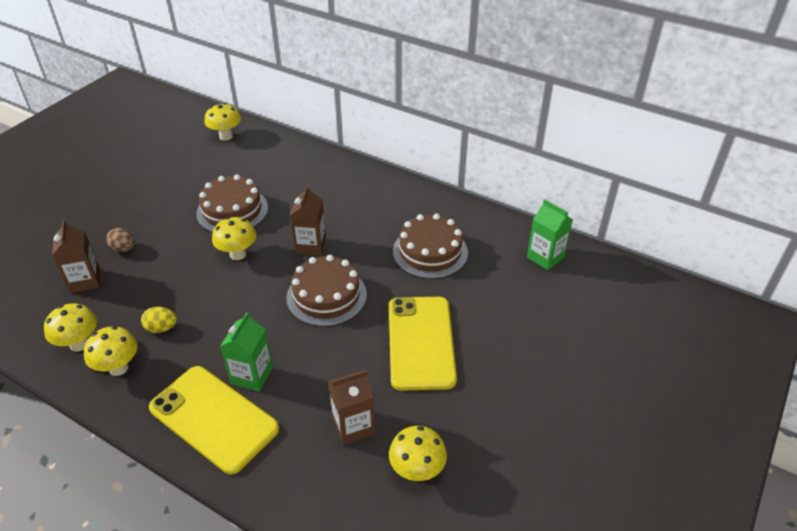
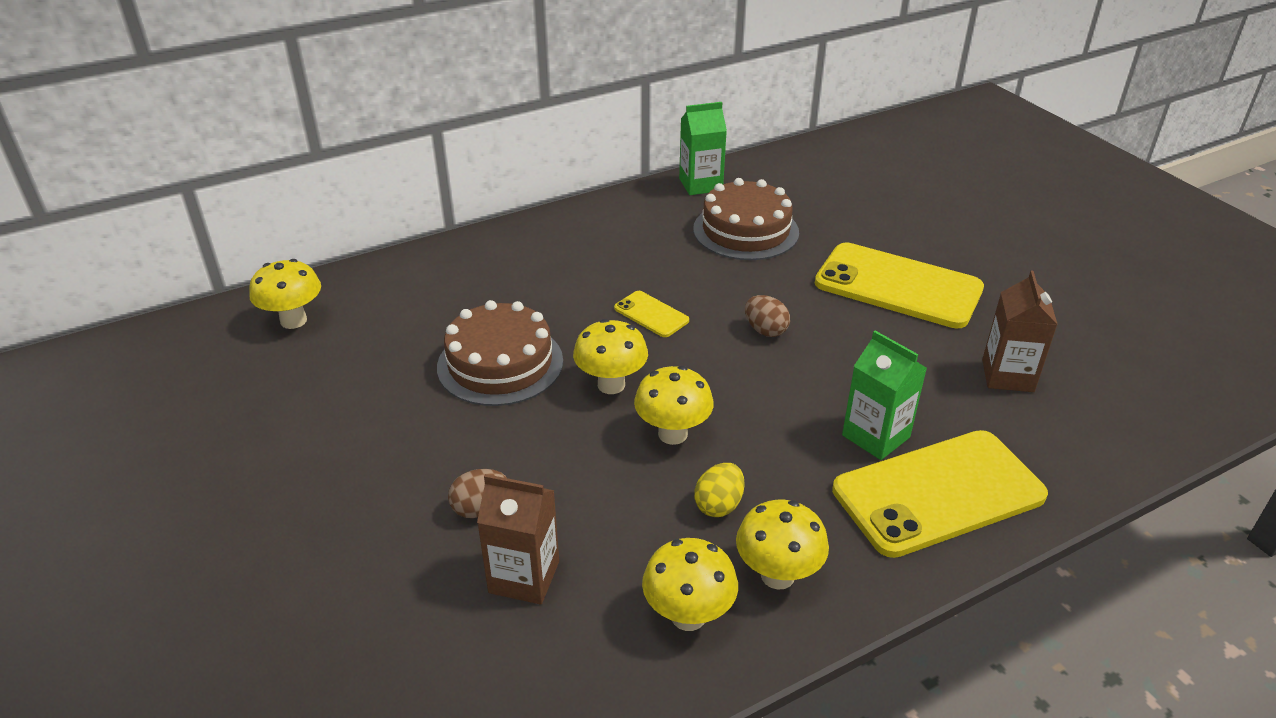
camera: 60 degrees left, 5 degrees down
brown cake [286,255,367,327] -> brown egg [745,295,790,337]
brown carton [290,186,326,255] -> yellow phone [614,291,689,337]
yellow mushroom [389,426,447,481] -> yellow mushroom moved to [634,366,714,445]
green carton [527,199,573,270] -> green carton moved to [679,102,727,195]

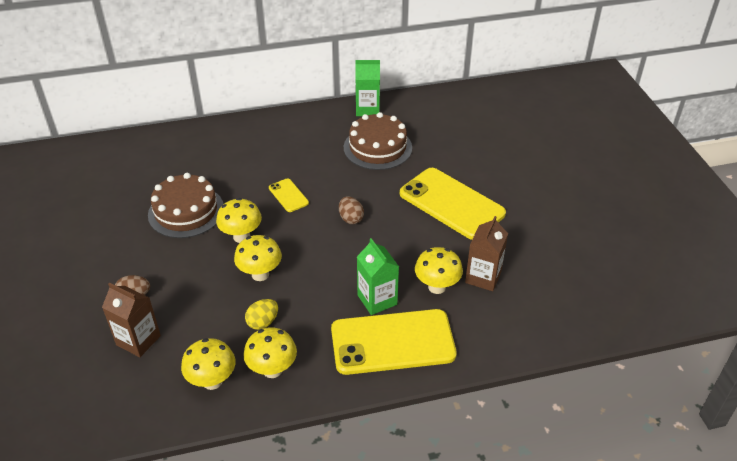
camera: 15 degrees right, 5 degrees up
yellow mushroom [249,259,321,329] -> yellow mushroom moved to [415,247,463,294]

